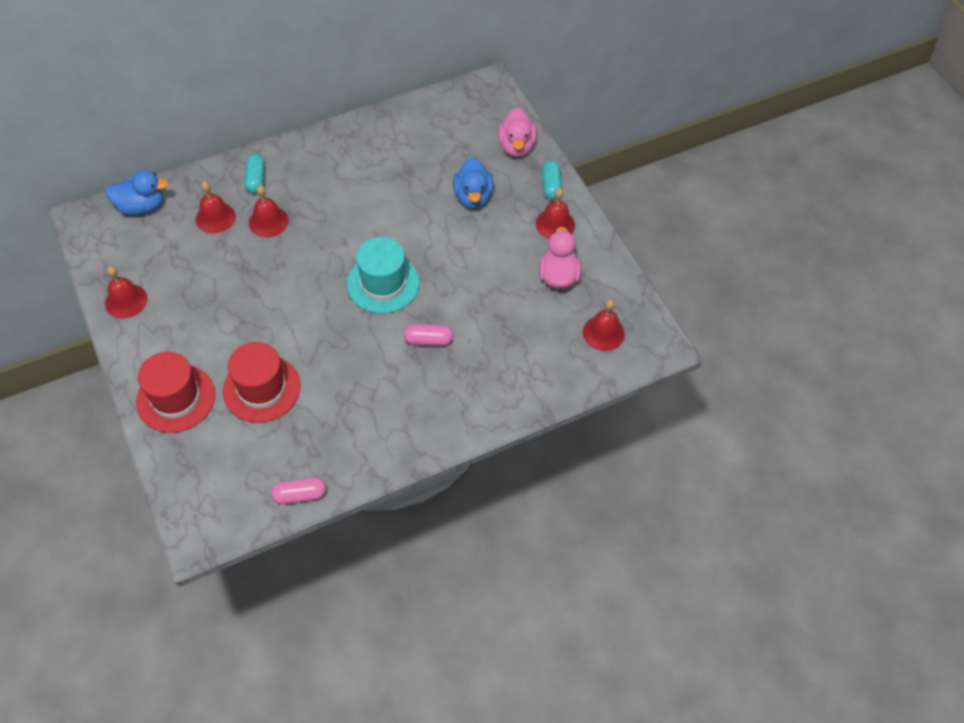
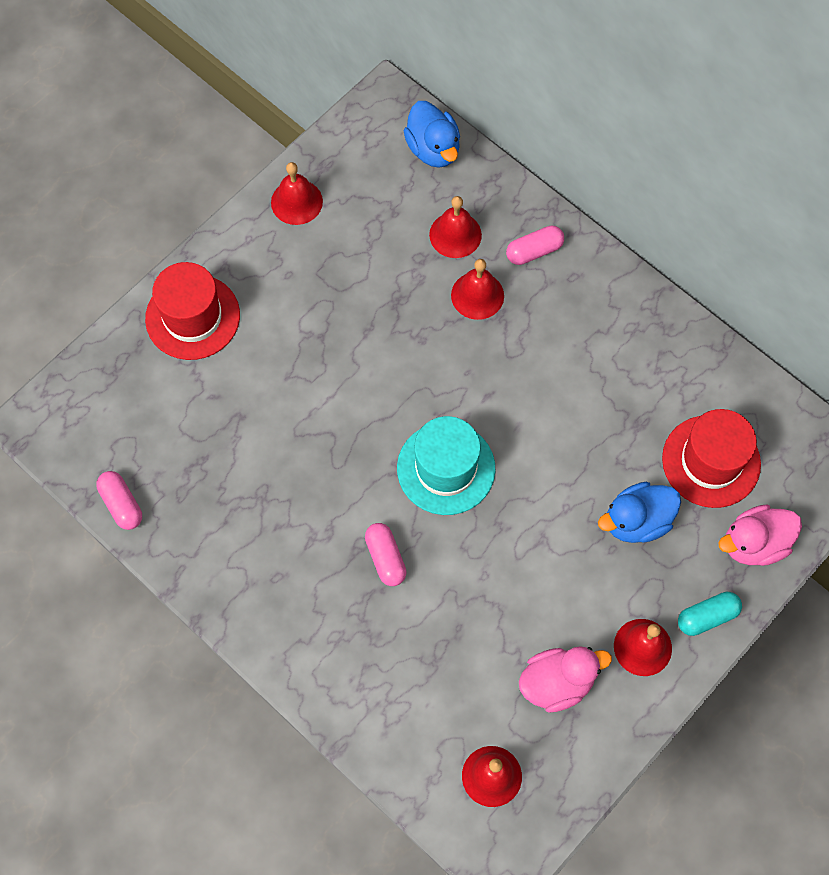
camera: 70 degrees right, 10 degrees up
red hat [223,342,301,423] -> red hat moved to [662,409,761,508]
turquoise capsule [244,154,265,194] -> pink capsule [506,225,564,265]

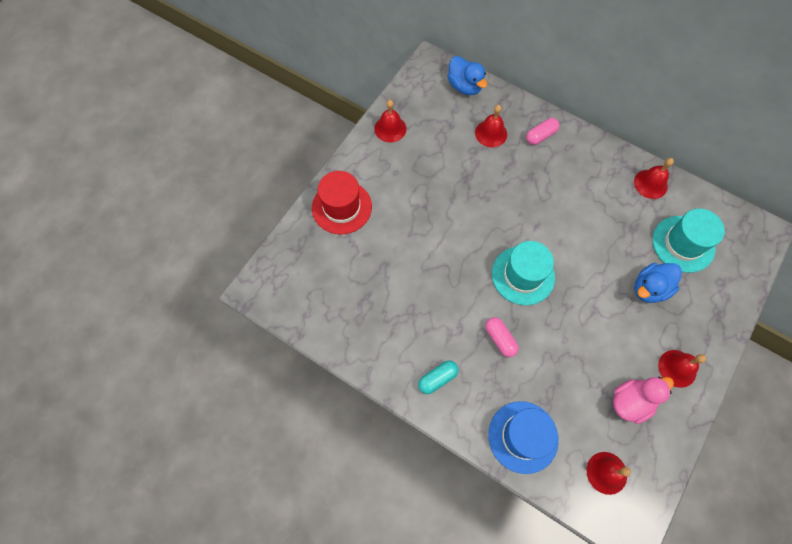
camera: 10 degrees left, 0 degrees up
pink capsule [96,471,142,530] -> none
red bell [451,259,504,320] -> red bell moved to [634,158,674,199]
red hat [662,409,761,508] -> turquoise hat [652,209,725,273]
turquoise capsule [678,592,742,636] -> turquoise capsule moved to [418,360,459,394]
pink duck [718,504,802,566] -> none
none -> blue hat [488,401,559,474]

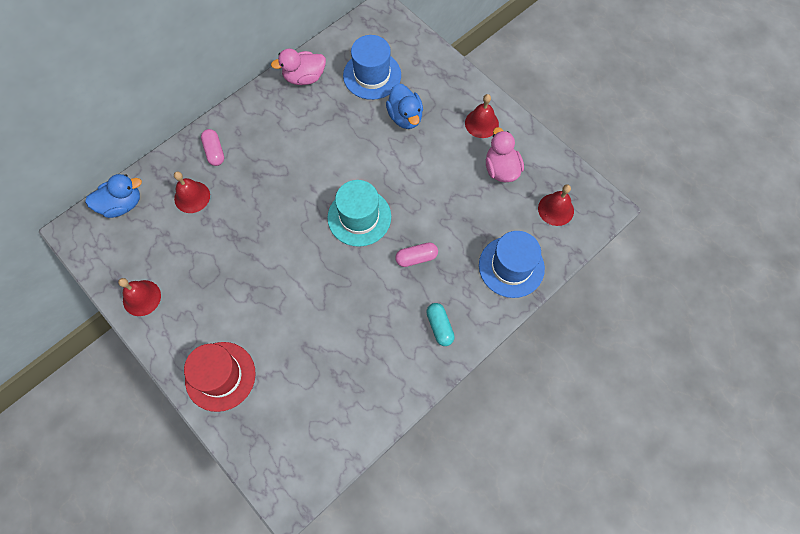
camera: 75 degrees left, 0 degrees up
red bell [634,158,674,199] -> pink duck [271,49,326,85]
turquoise hat [652,209,725,273] -> blue hat [343,35,401,100]

